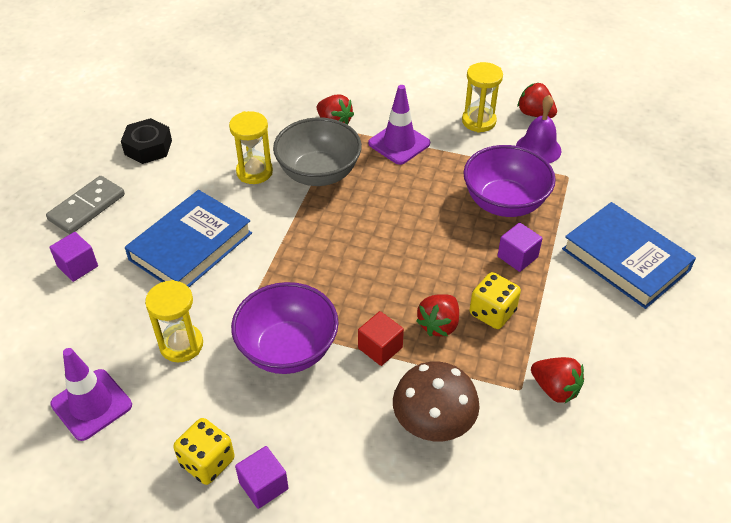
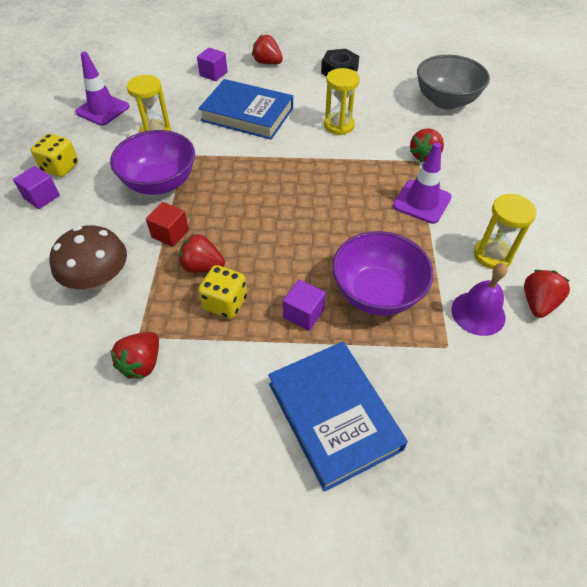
camera: 75 degrees right, 5 degrees up
grey domino [46,176,125,234] -> red strawberry [252,35,283,64]
grey bowl [273,117,362,186] -> grey bowl moved to [417,55,490,109]
blue book [562,202,696,309] -> blue book turned 60 degrees counterclockwise [268,342,408,492]

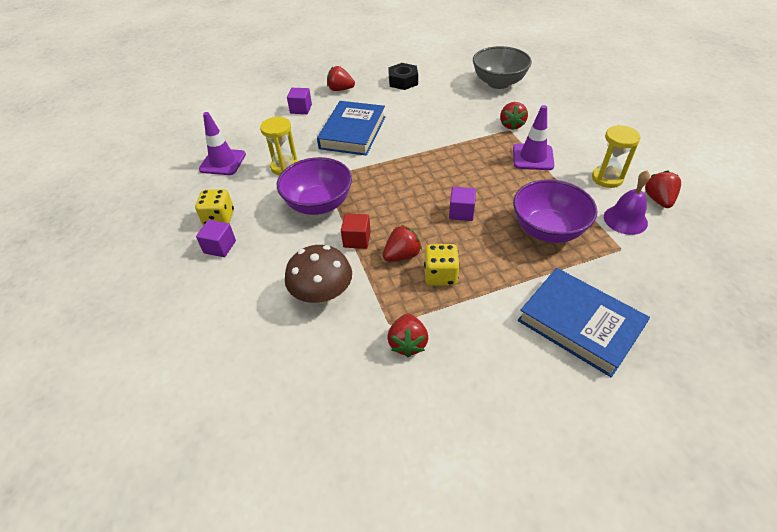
camera: 20 degrees left, 5 degrees down
red strawberry [179,233,225,273] -> red strawberry turned 150 degrees clockwise [383,225,422,262]
blue book [198,79,293,140] -> blue book turned 75 degrees counterclockwise [317,101,385,156]
purple cube [283,280,326,331] -> purple cube moved to [449,187,476,221]
yellow hourglass [324,68,360,135] -> none

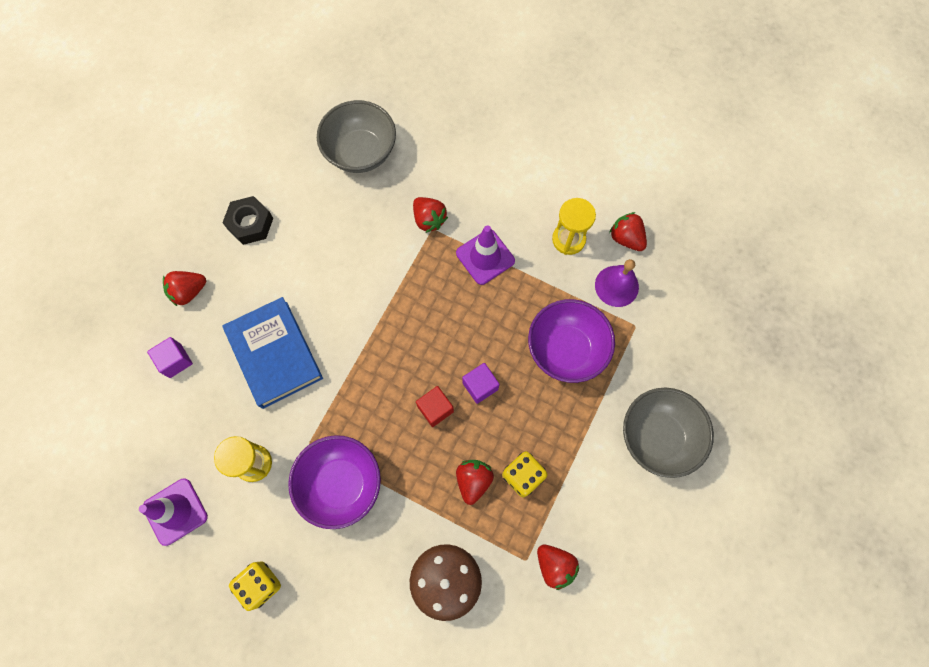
camera: 45 degrees left, 25 degrees up
purple cube [196,220,236,257] -> none
red cube [341,213,371,249] -> red cube moved to [416,386,454,427]
blue book [518,268,650,378] -> grey bowl [623,388,714,478]

